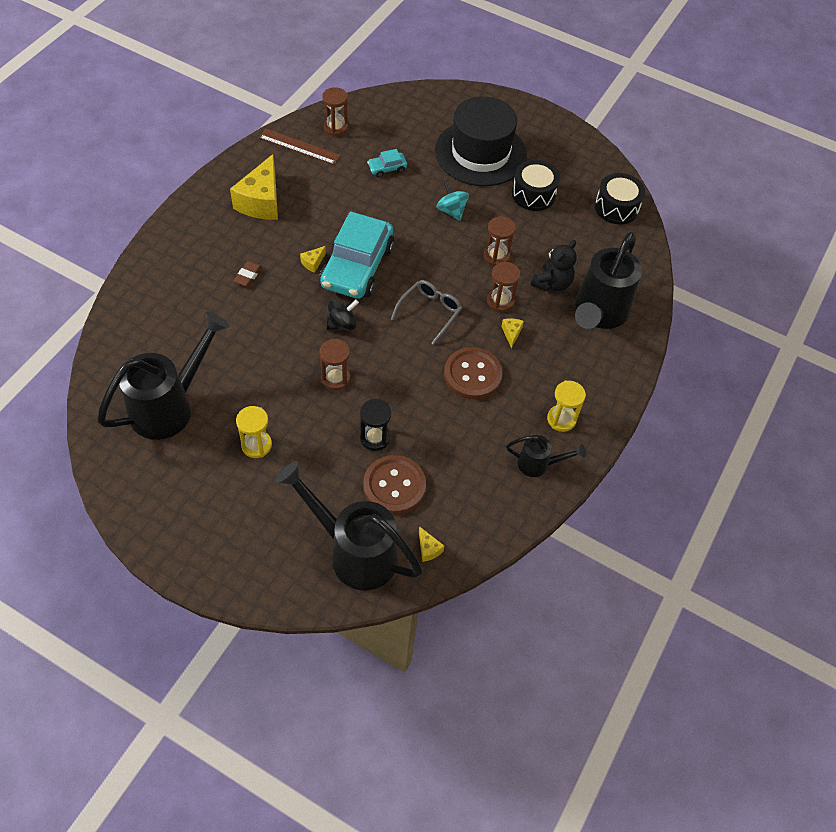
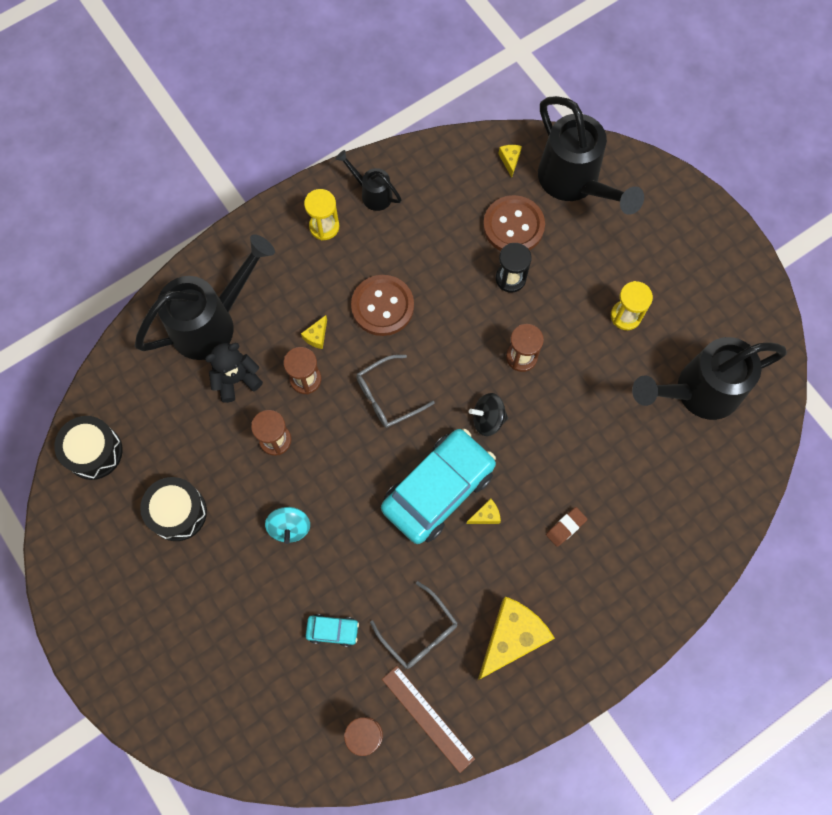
camera: 150 degrees left, 15 degrees up
black hat [435,96,527,186] -> none
none -> grey glasses [370,581,457,669]

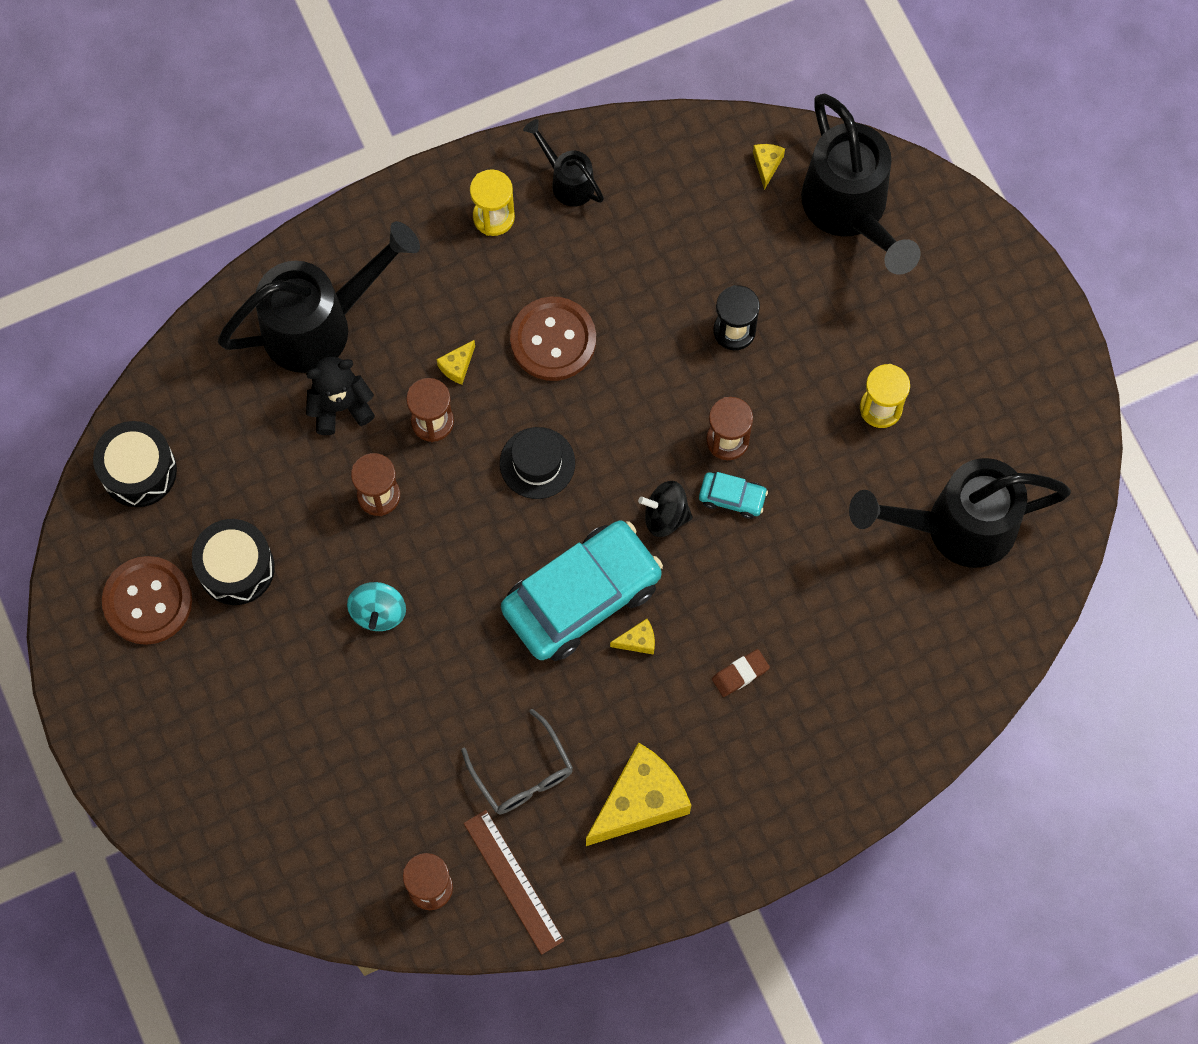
camera: 10 degrees right, 0 degrees up
turquoise car [306,614,359,647] -> turquoise car moved to [699,472,768,519]
grey glasses [356,355,435,428] -> black hat [500,427,575,499]
brown button [483,195,545,251] -> brown button moved to [102,556,192,645]

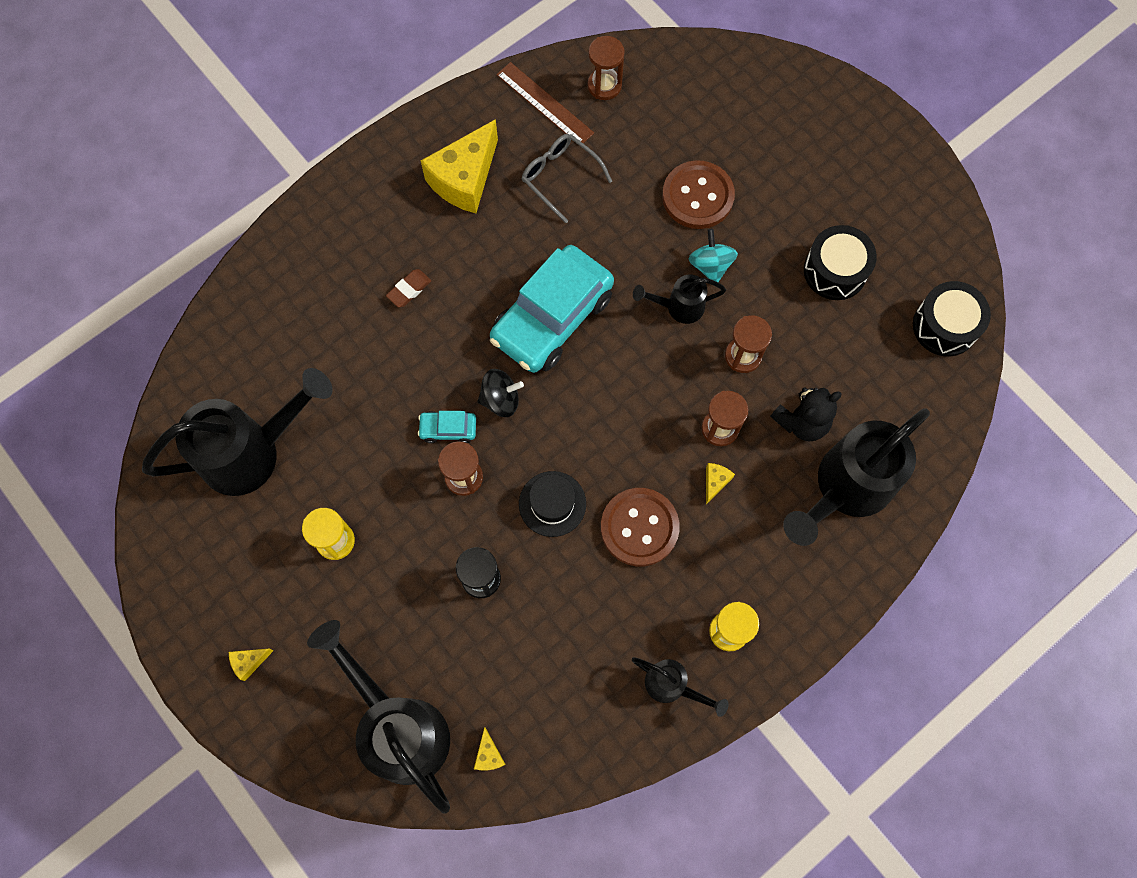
camera: 165 degrees right, 0 degrees up
brown button [102,556,192,645] -> brown button moved to [662,160,735,229]
black hat [500,427,575,499] -> black hat moved to [519,471,586,537]
yellow cheese [610,619,655,655] -> yellow cheese moved to [229,648,274,681]
none -> black watering can [633,275,726,324]

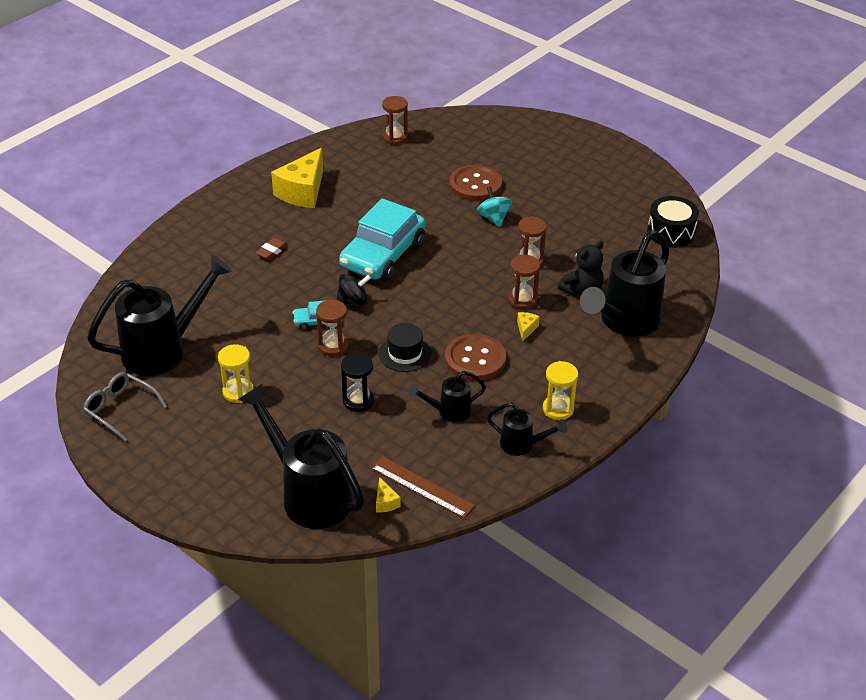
camera: 10 degrees left, 30 degrees down
yellow cheese [229,648,274,681] -> none
brown ruler [496,62,594,143] -> brown ruler moved to [371,456,475,518]
grey glasses [521,134,612,223] -> grey glasses moved to [83,372,168,441]
black watering can [633,275,726,324] -> black watering can moved to [408,371,486,423]
black drum [804,225,877,300] -> none

